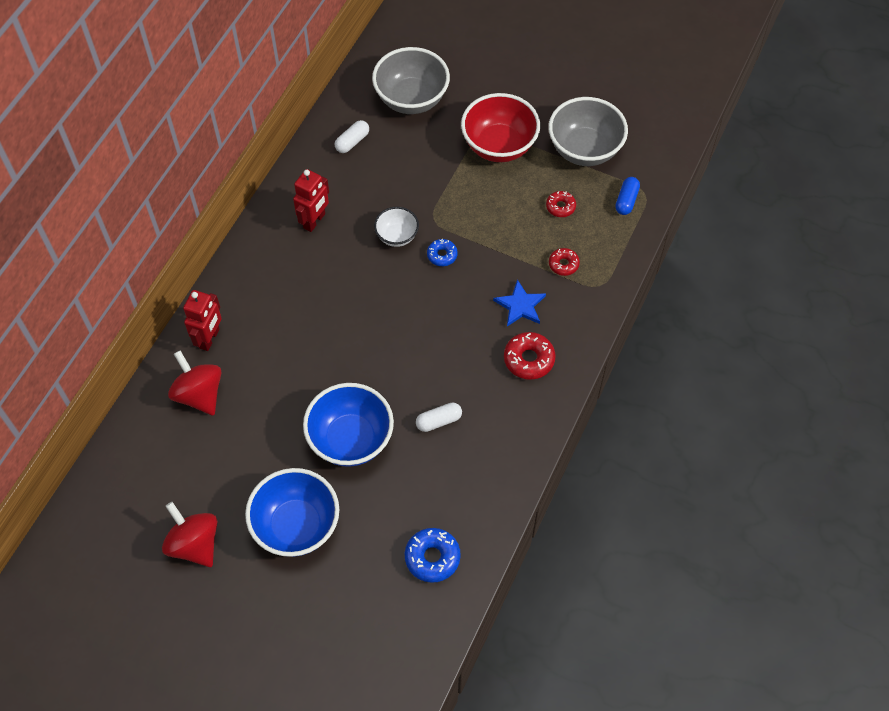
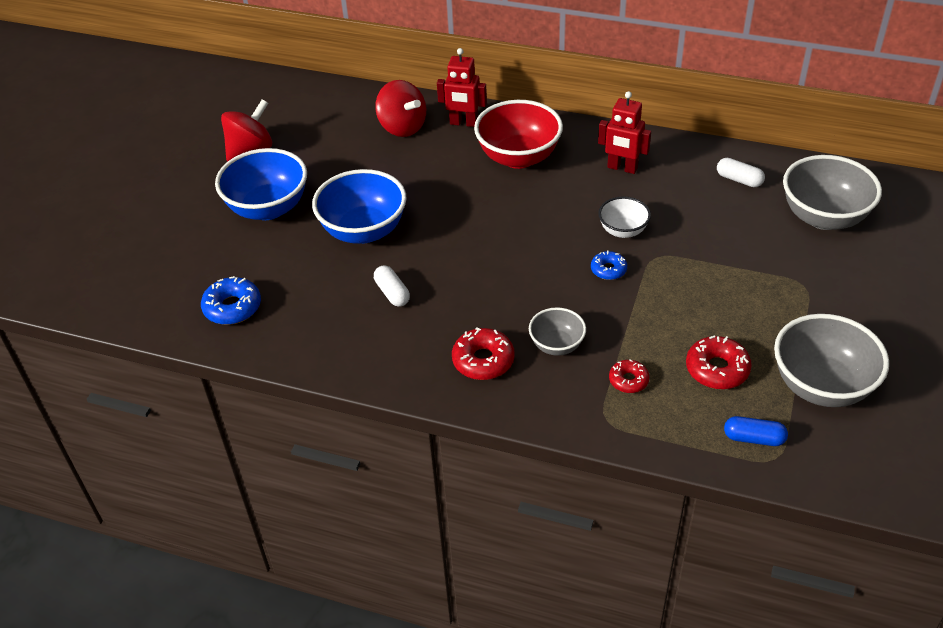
camera: 85 degrees right, 15 degrees down
red spinning top [168,351,222,415] -> red spinning top turned 90 degrees clockwise [375,80,426,137]
red bowl [461,93,540,162] -> red bowl moved to [474,100,563,169]
blue star [493,280,546,326] -> grey bowl [529,307,586,356]
red donut [546,191,576,217] -> red donut [686,336,752,389], size x1.60

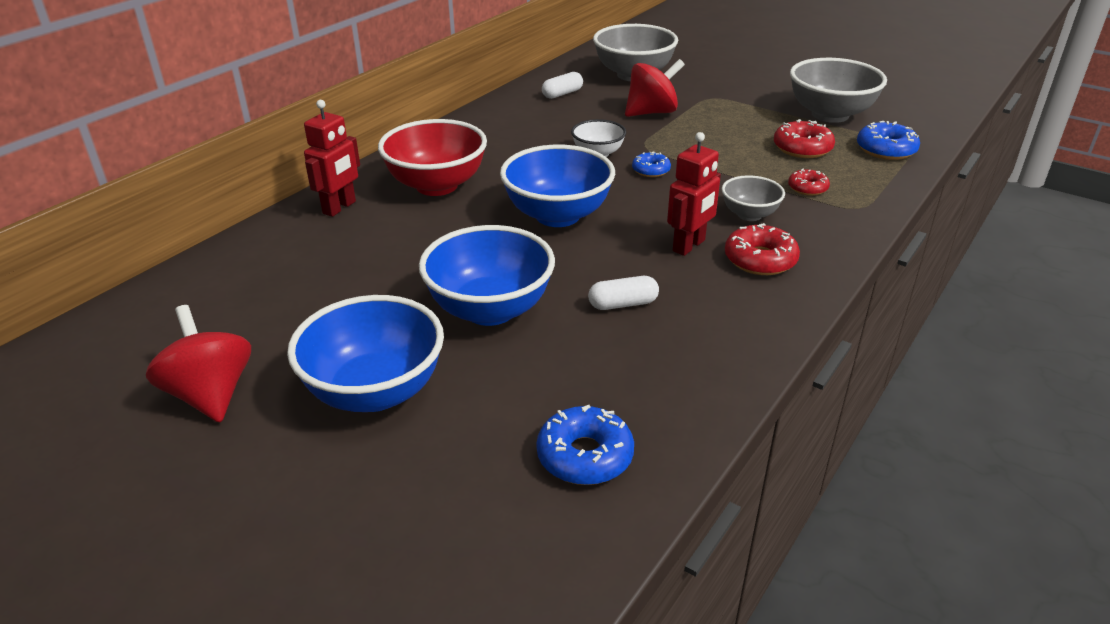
camera: 75 degrees left, 10 degrees down
red spinning top [375,80,426,137] -> red spinning top moved to [625,59,685,117]
red robot [598,91,651,174] -> red robot moved to [667,132,721,256]
blue capsule [724,416,788,446] -> blue donut [857,121,920,160]
none -> blue bowl [500,145,615,227]

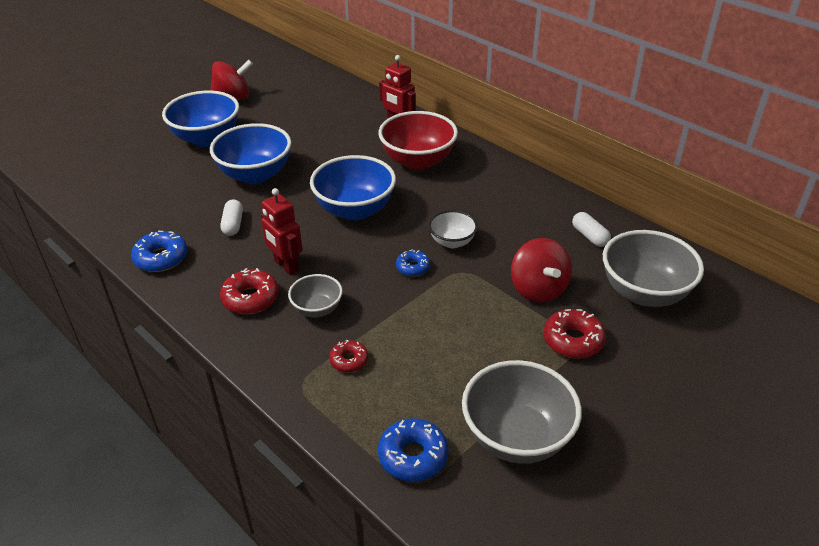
camera: 100 degrees right, 5 degrees up
blue donut [536,405,634,485] -> blue donut moved to [131,231,188,272]
red donut [774,119,835,158] -> red donut moved to [544,309,606,359]

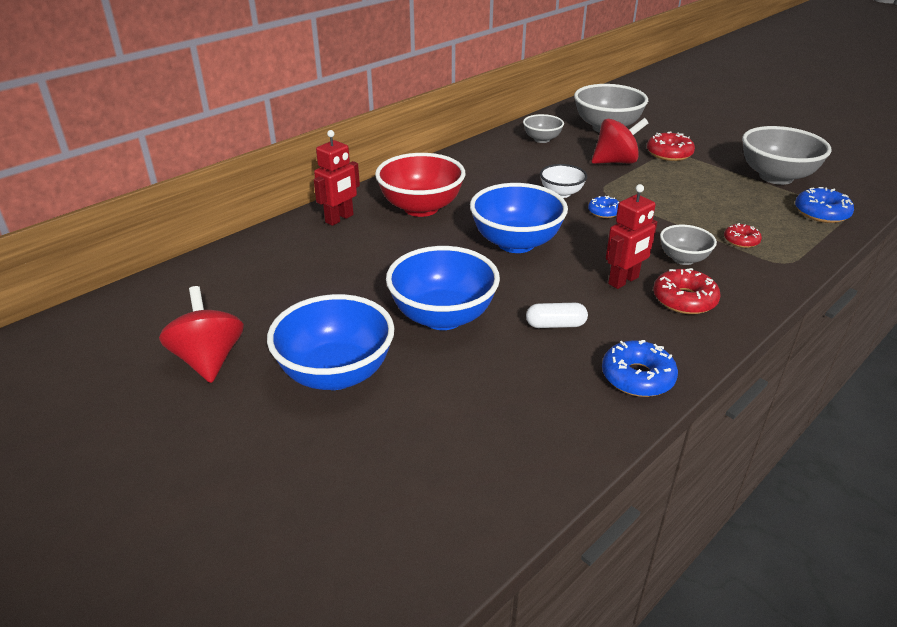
camera: 90 degrees left, 5 degrees down
white capsule [572,212,611,247] -> grey bowl [523,114,564,143]

